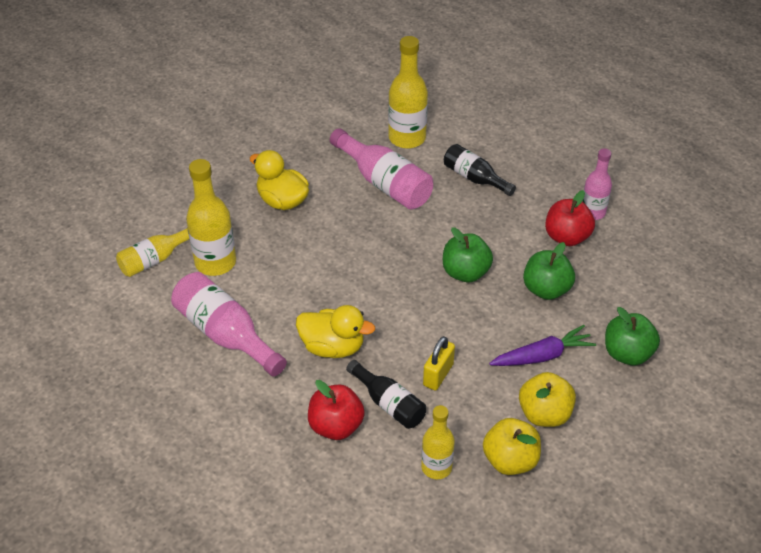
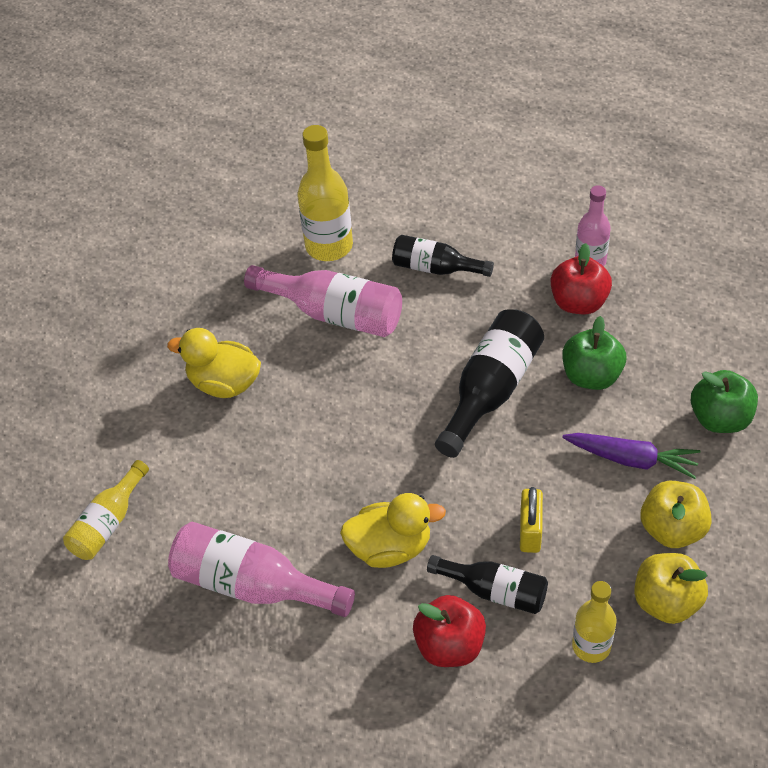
camera: 20 degrees left, 5 degrees up
yellow bottle [186,159,236,276] -> none
green apple [443,227,493,282] -> black bottle [435,309,544,458]
purple carrot [489,325,596,366] -> purple carrot turned 60 degrees clockwise [562,433,700,479]

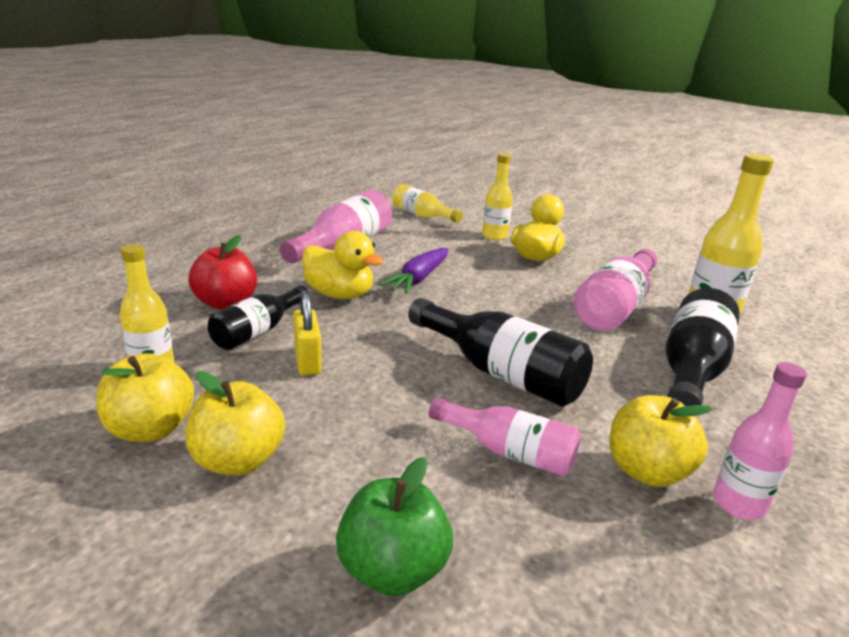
camera: 95 degrees right, 25 degrees down
yellow duck [340,493,446,568] -> yellow duck turned 60 degrees counterclockwise [302,231,384,299]
black bottle [392,235,494,277] -> black bottle [665,288,740,406], size x1.56
yellow padlock [520,487,543,553] -> yellow padlock turned 60 degrees clockwise [293,292,322,376]
red apple [551,243,612,314] -> yellow apple [610,395,712,487]
purple carrot [562,433,700,479] -> purple carrot moved to [379,248,449,294]
green apple [563,316,626,390] -> pink bottle [429,397,580,476]
none -> yellow bottle [482,153,513,240]

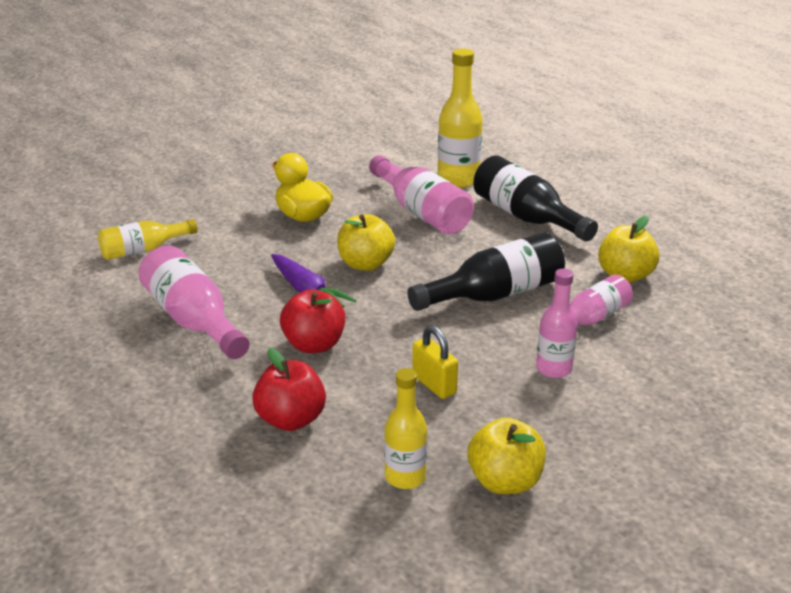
camera: 65 degrees left, 5 degrees up
yellow apple [185,371,285,476] -> yellow apple moved to [337,214,395,271]
black bottle [208,286,309,350] -> none
yellow padlock [293,292,322,376] -> yellow padlock turned 45 degrees clockwise [412,325,458,399]
yellow duck [302,231,384,299] -> red apple [280,289,345,353]
green apple [336,457,453,596] -> none
yellow bottle [482,153,513,240] -> none
pink bottle [713,362,807,520] -> pink bottle moved to [536,268,578,378]

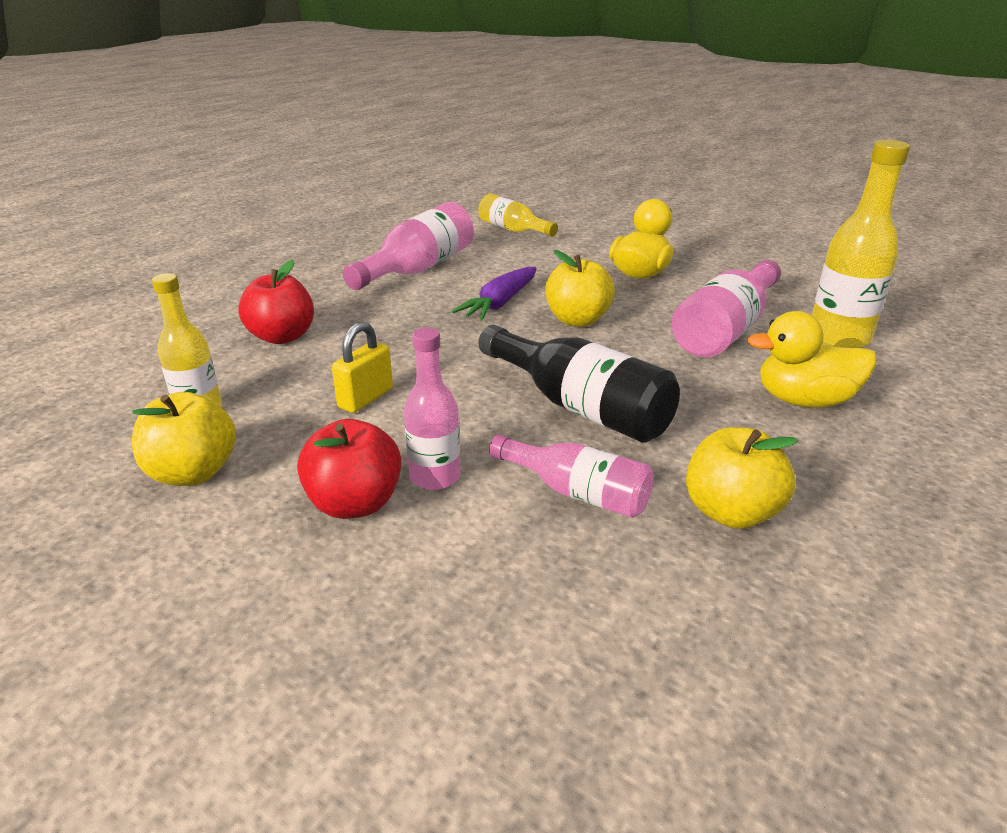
camera: 70 degrees right, 0 degrees up
red apple [280,289,345,353] -> red apple moved to [297,419,401,519]
black bottle [473,155,598,242] -> yellow duck [748,311,876,408]

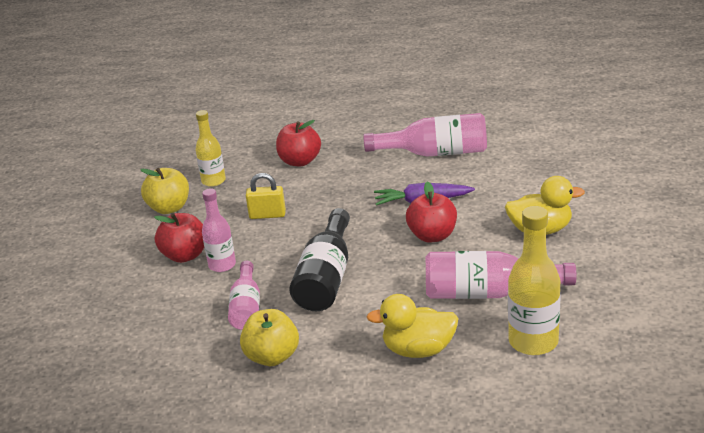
camera: 60 degrees right, 0 degrees up
yellow bottle [478,194,558,237] -> none
yellow apple [545,250,615,327] -> red apple [406,181,457,243]
yellow duck [748,311,876,408] -> yellow duck turned 60 degrees counterclockwise [366,294,458,358]

